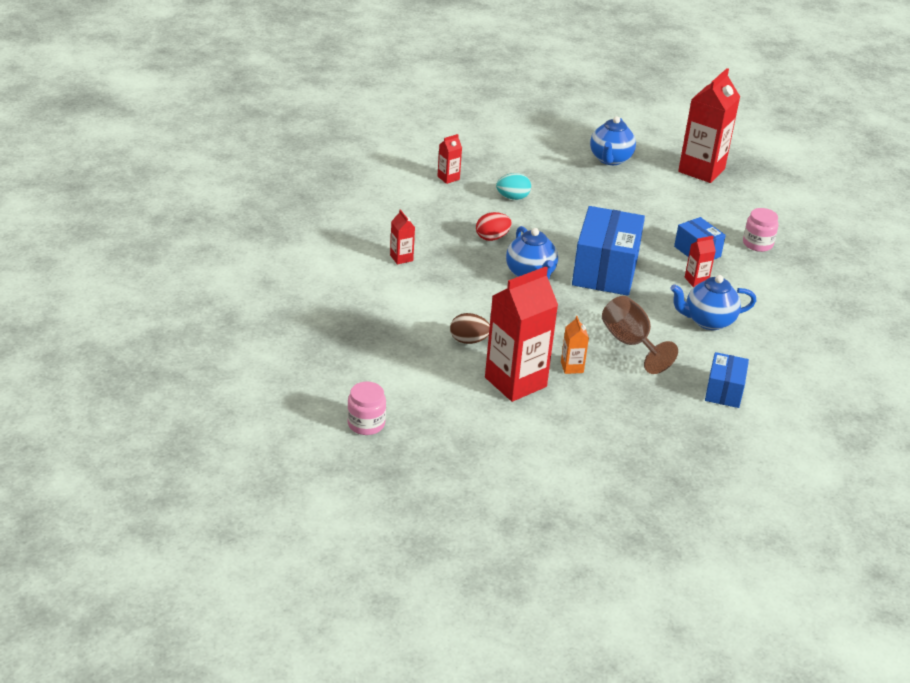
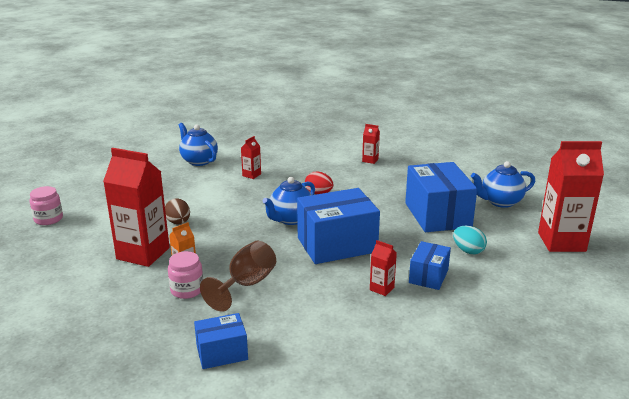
camera: 60 degrees right, 10 degrees down
turquoise egg [496,173,531,200] -> turquoise egg moved to [453,226,487,254]
blue teapot [670,275,756,330] -> blue teapot moved to [178,123,218,166]
pink jar [743,208,779,252] -> pink jar moved to [168,251,203,299]
none -> blue box [405,162,477,232]

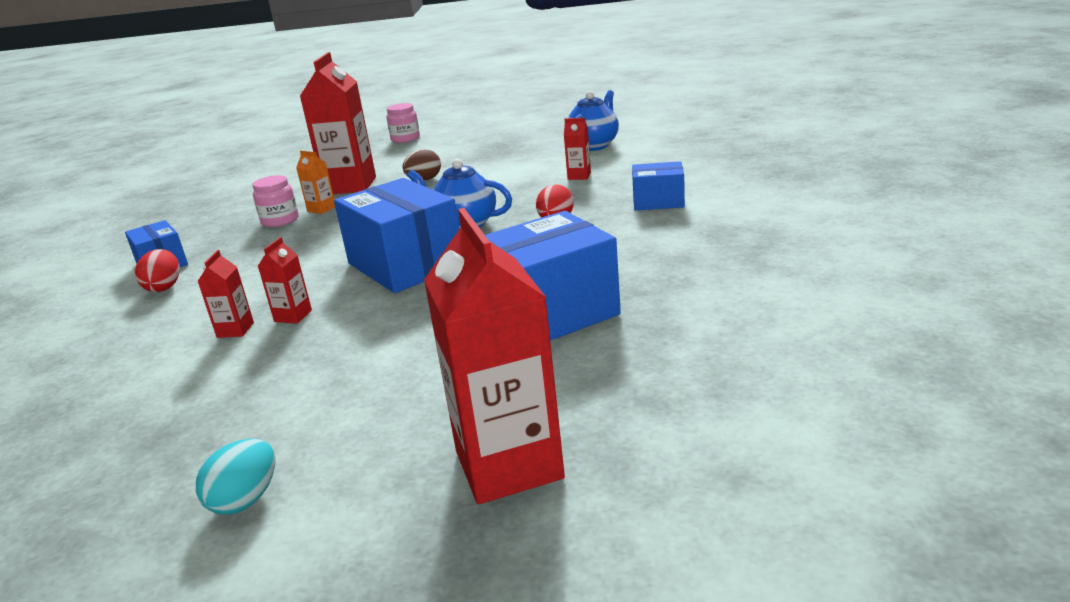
camera: 75 degrees right, 0 degrees up
brown goblet [200,241,276,312] -> none
red carton [362,124,380,164] -> red carton moved to [197,250,254,338]
blue box [409,241,451,290] -> blue box moved to [632,161,685,210]
turquoise egg [453,226,487,254] -> turquoise egg moved to [196,439,275,515]
blue teapot [471,161,535,208] -> none
none -> red egg [135,249,180,292]

